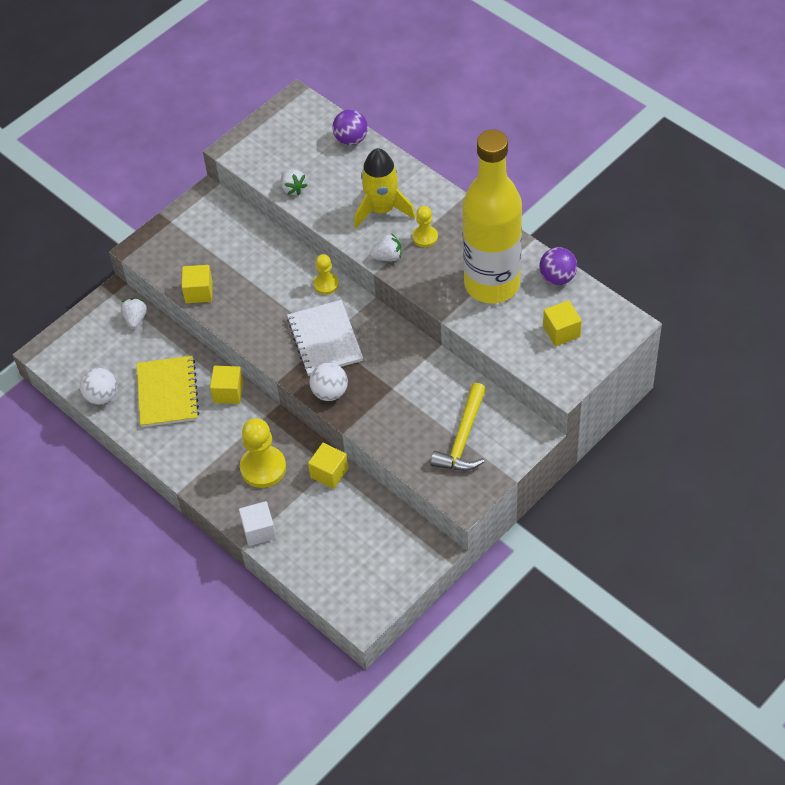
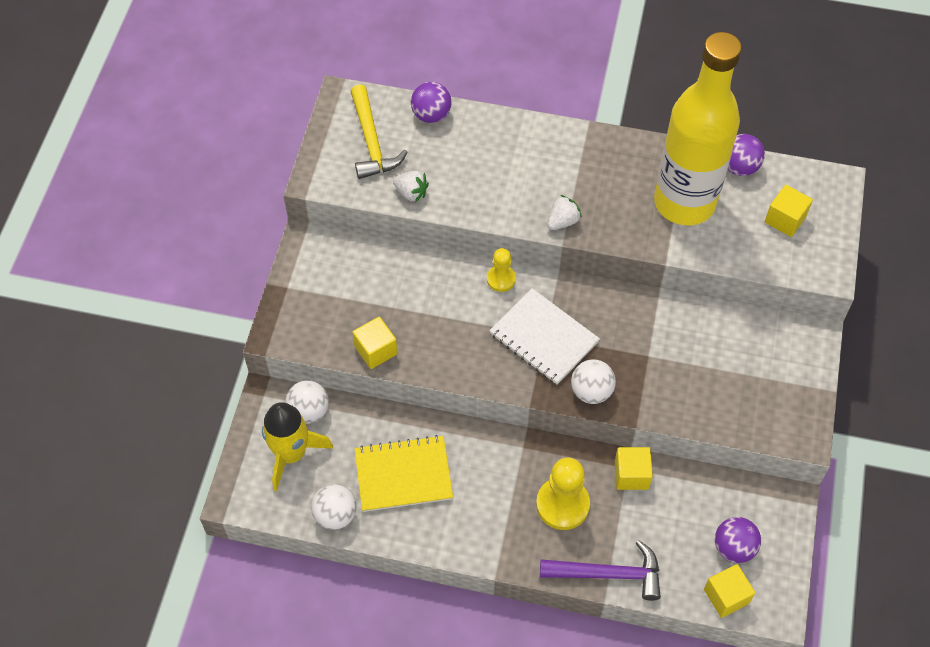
camera: 35 degrees left, 5 degrees up
white strawberry [121,298,147,329] -> white ball [285,380,329,424]
yellow notebook [137,356,199,427] -> yellow notebook turned 60 degrees counterclockwise [354,435,453,512]
yellow cube [210,366,244,404] -> yellow cube moved to [704,564,755,618]
white cube [239,501,276,546] -> purple hammer [540,540,661,601]
yellow rocket [354,148,415,228] -> yellow rocket moved to [262,402,333,491]
yellow pawn [412,206,438,247] -> none
yellow hammer [430,383,486,471] -> yellow hammer moved to [350,85,407,179]
none -> purple ball [715,517,761,563]

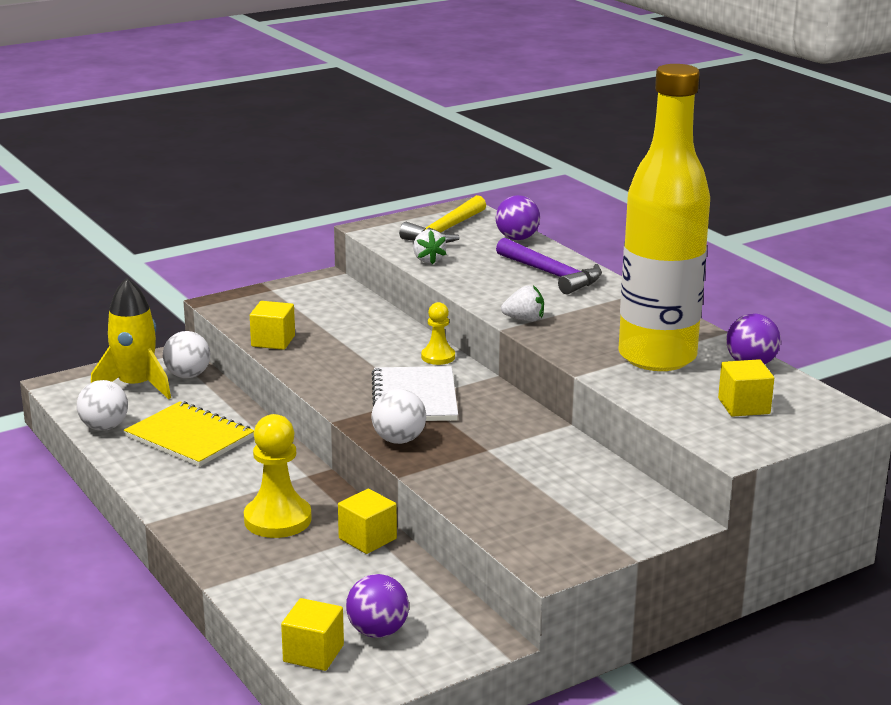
camera: 45 degrees right, 35 degrees down
purple hammer [540,540,661,601] -> purple hammer moved to [496,238,602,294]

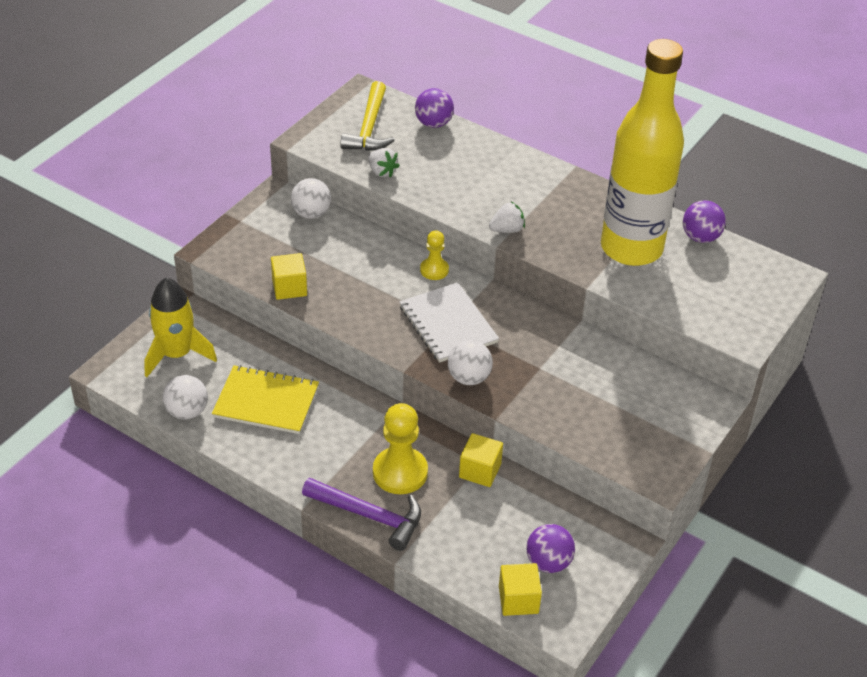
camera: 25 degrees left, 20 degrees up
white ball [163,331,210,378] -> white ball moved to [291,178,331,219]
purple hammer [496,238,602,294] -> purple hammer moved to [302,478,421,551]
yellow cube [718,359,774,417] -> none

